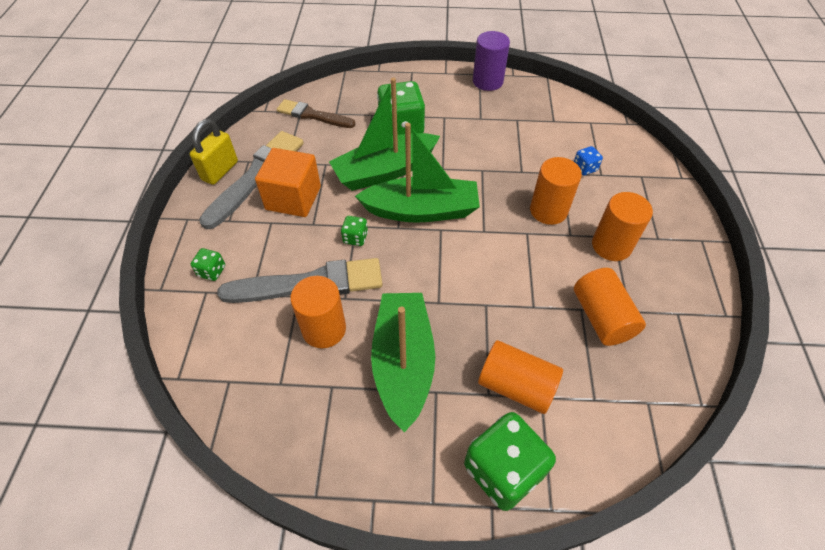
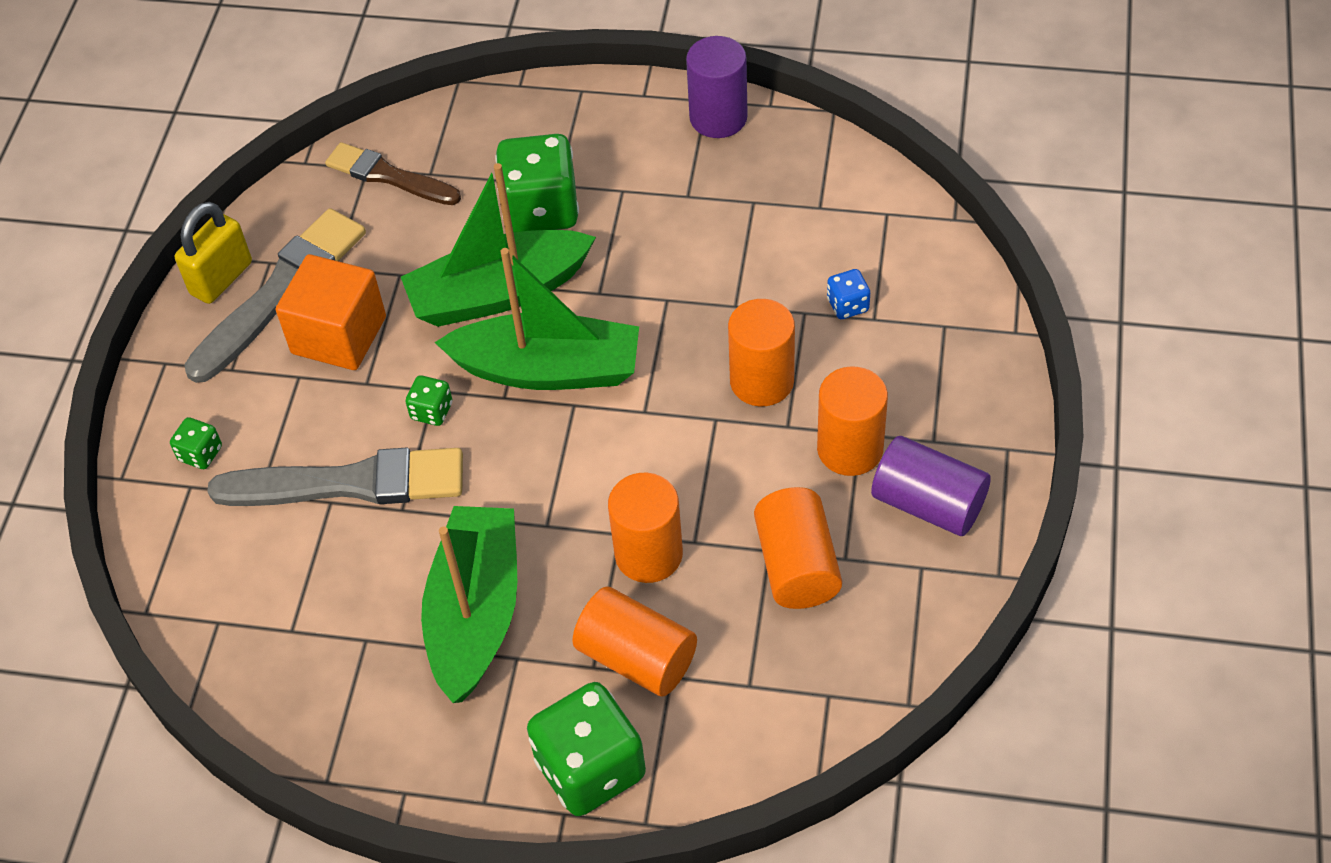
camera: 10 degrees right, 0 degrees up
orange cylinder [290,276,346,348] -> orange cylinder moved to [608,473,683,583]
none -> purple cylinder [871,436,991,536]

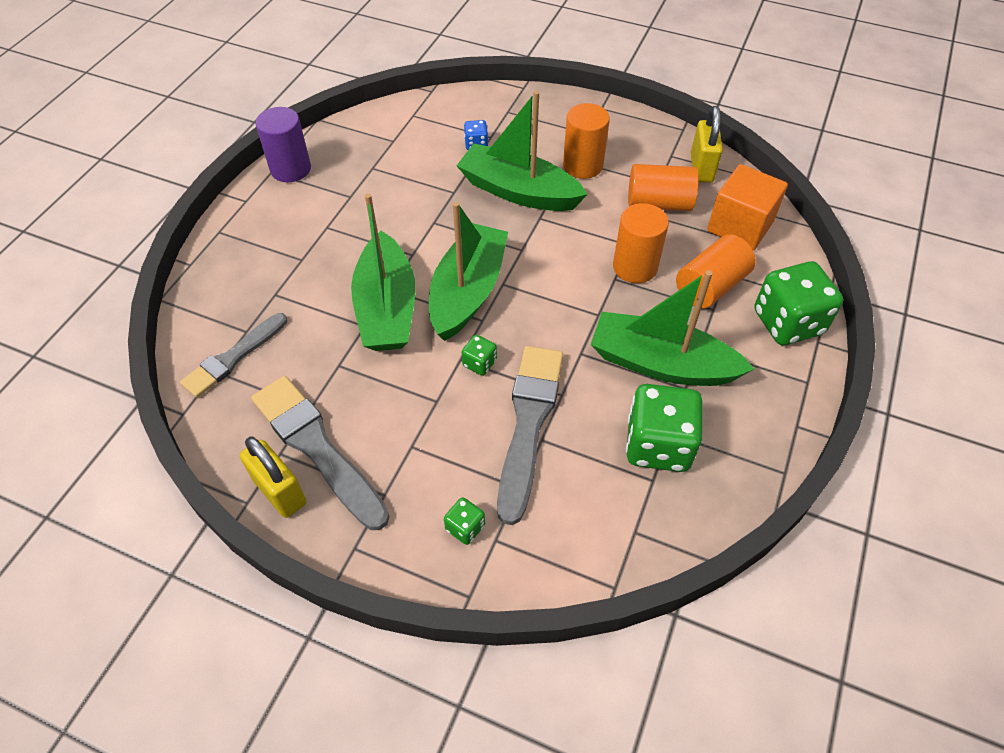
camera: 80 degrees left, 0 degrees up
orange cube [276,254,386,370] -> orange cube moved to [707,164,788,251]
brown brush [325,142,461,205] -> grey brush [180,313,287,398]
green dice [495,134,579,232] -> green dice moved to [626,384,702,472]
orange cylinder [728,299,795,406] -> green boat [456,91,588,211]
purple cylinder [871,436,991,536] -> none
none -> yellow padlock [691,106,723,183]

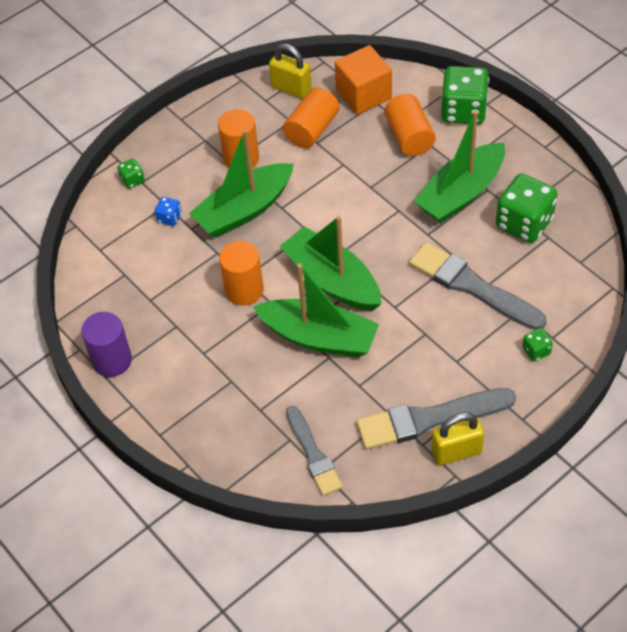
camera: 60 degrees left, 0 degrees up
green dice [461,335,497,376] -> green dice moved to [117,158,145,189]
orange cylinder [613,203,669,283] -> orange cylinder moved to [219,241,264,306]

